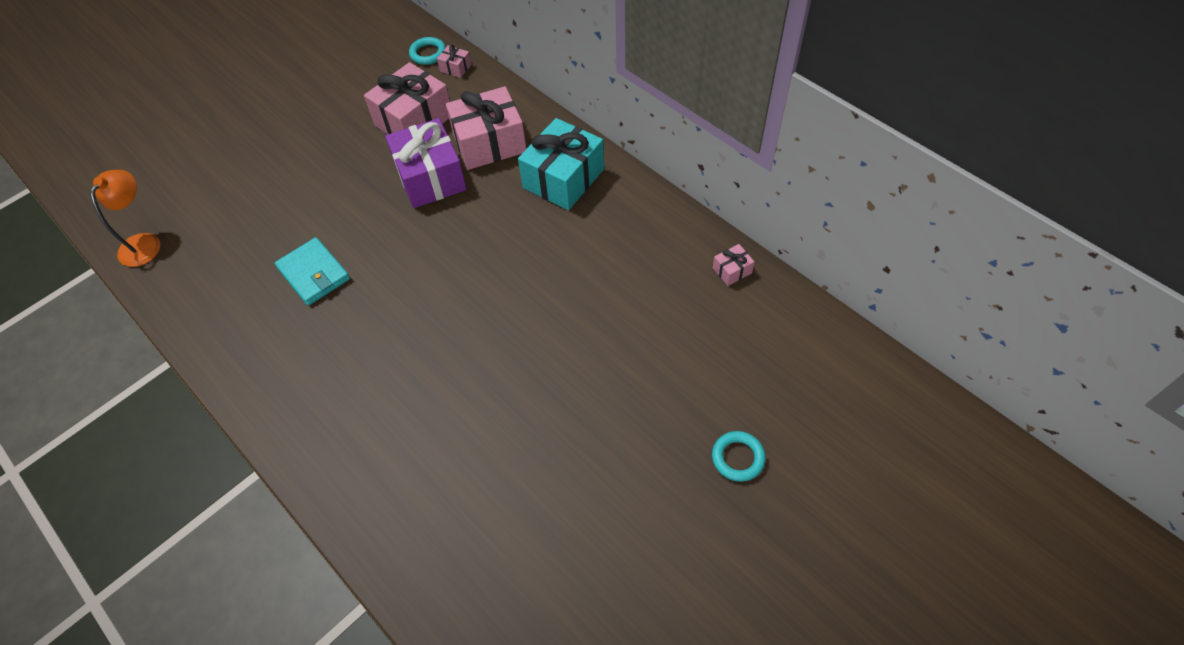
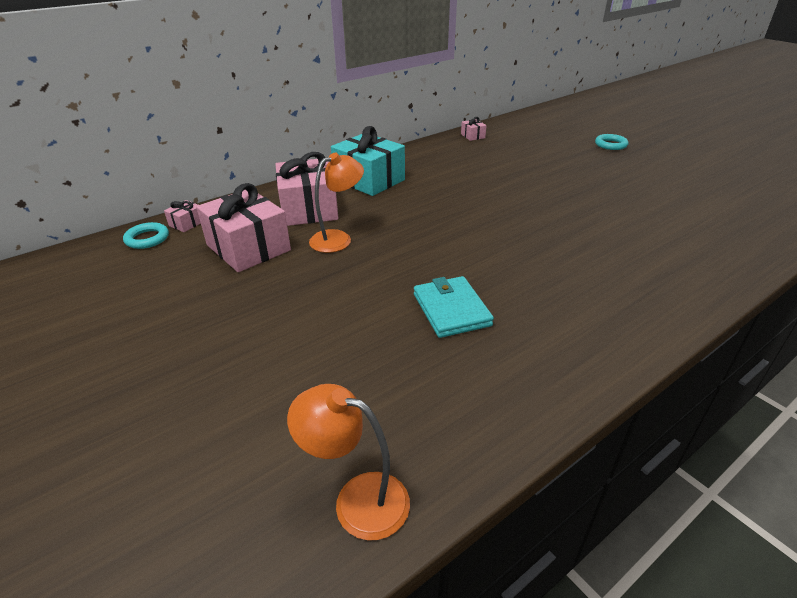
camera: 85 degrees left, 20 degrees down
turquoise wallet [275,237,350,306] -> turquoise wallet turned 75 degrees counterclockwise [414,276,494,338]
purple gift [385,118,467,208] -> orange lamp [309,153,364,253]

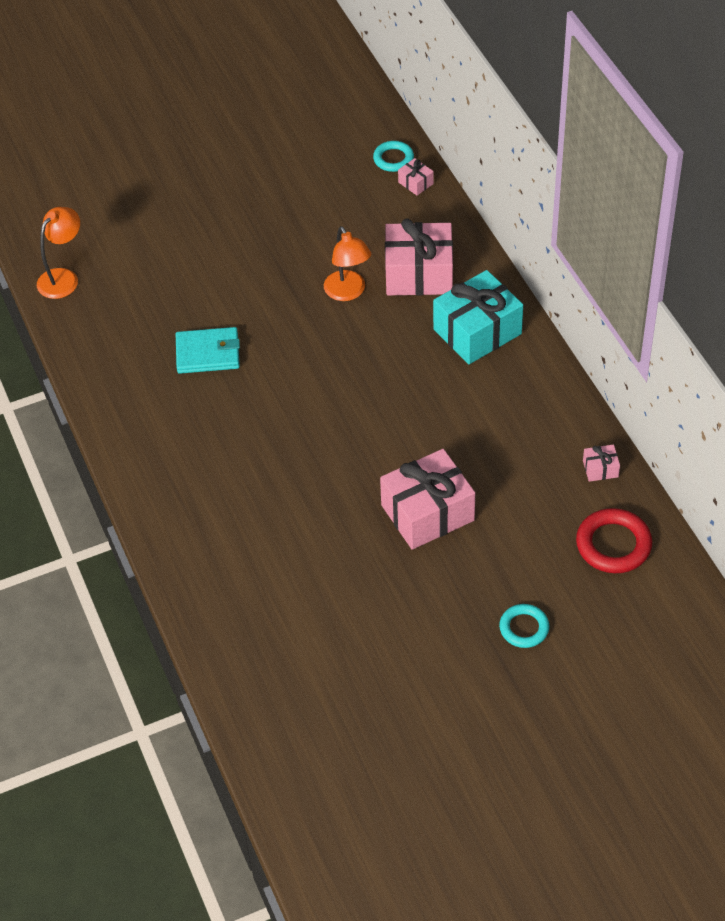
camera: 105 degrees right, 15 degrees up
pink gift [196,183,291,272] -> pink gift moved to [380,449,475,550]
none -> red ring [576,508,652,573]

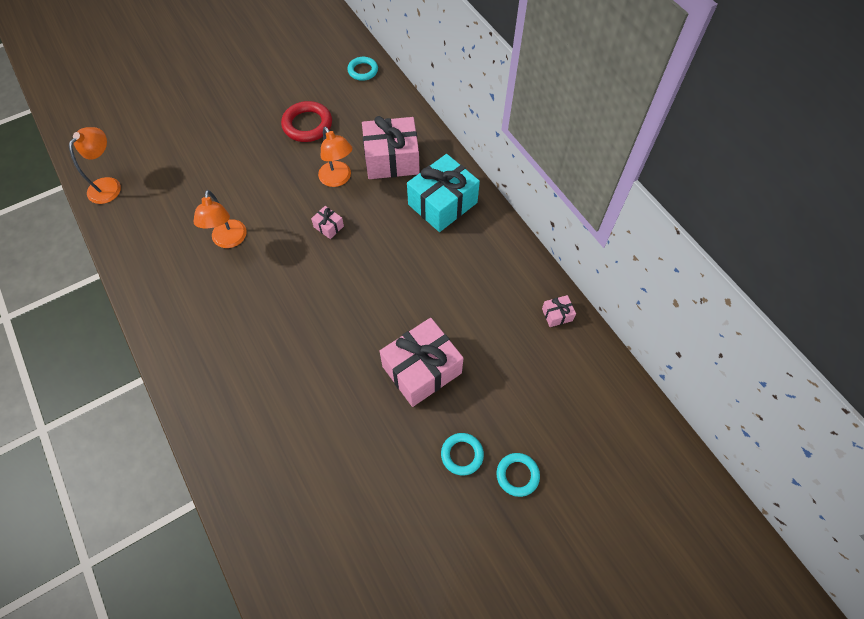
camera: 10 degrees left, 10 degrees up
turquoise wallet [176,327,240,374] -> orange lamp [193,190,247,248]
pink gift [398,158,434,195] -> pink gift moved to [311,206,344,239]
red ring [576,508,652,573] -> red ring moved to [281,101,332,142]
none -> turquoise ring [441,433,484,475]

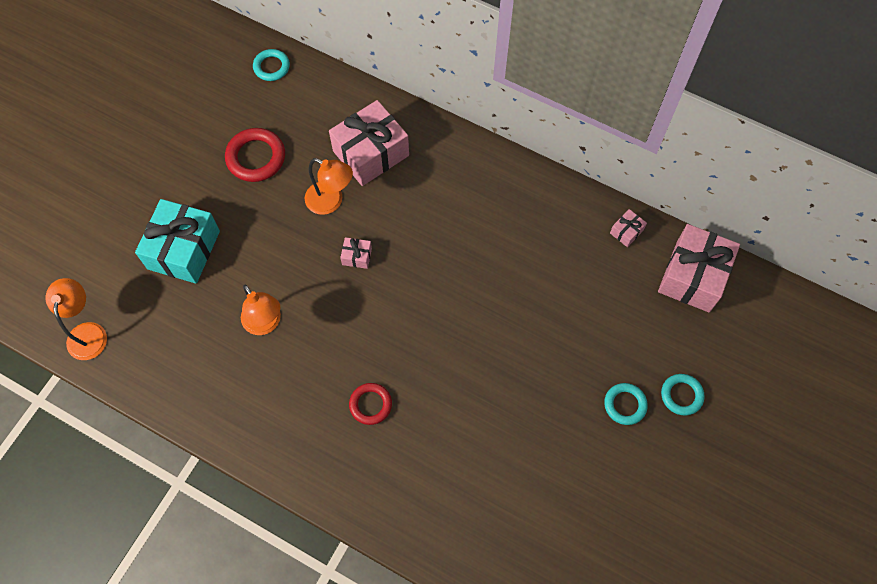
camera: 30 degrees left, 5 degrees up
pink gift [380,318,464,407] -> pink gift moved to [658,224,740,313]
turquoise gift [407,154,480,232] -> turquoise gift moved to [135,199,220,284]
none -> red ring [349,383,392,425]

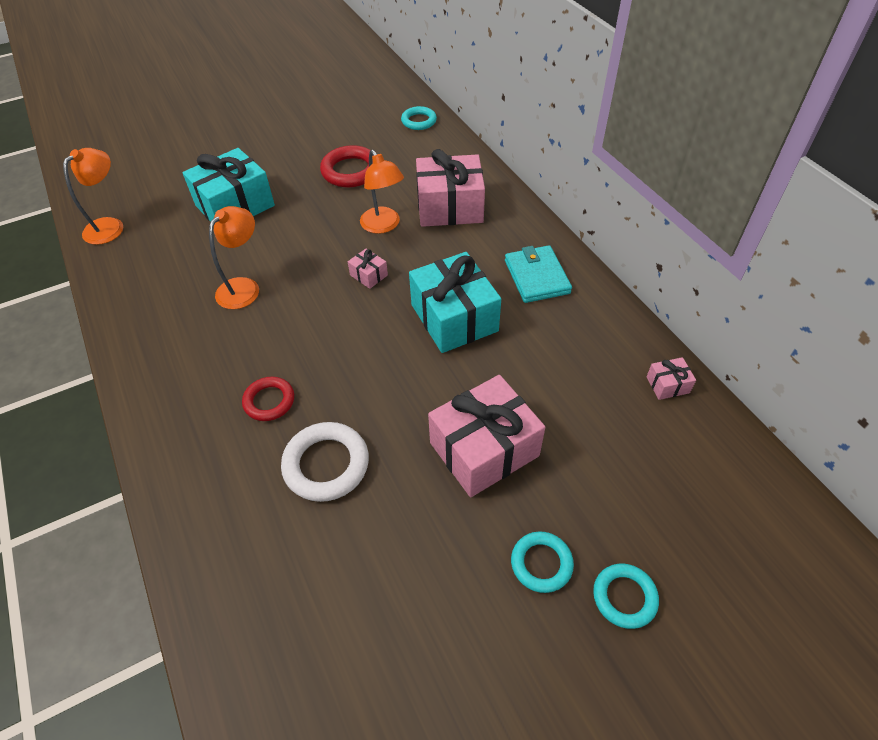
camera: 35 degrees right, 15 degrees down
orange lamp [241,285,281,335] -> orange lamp turned 150 degrees counterclockwise [209,206,259,309]
pink gift [658,224,740,313] -> pink gift moved to [428,375,545,497]
none -> white ring [281,422,369,502]
none -> turquoise gift [409,252,501,353]
none -> turquoise wallet [505,245,572,303]

